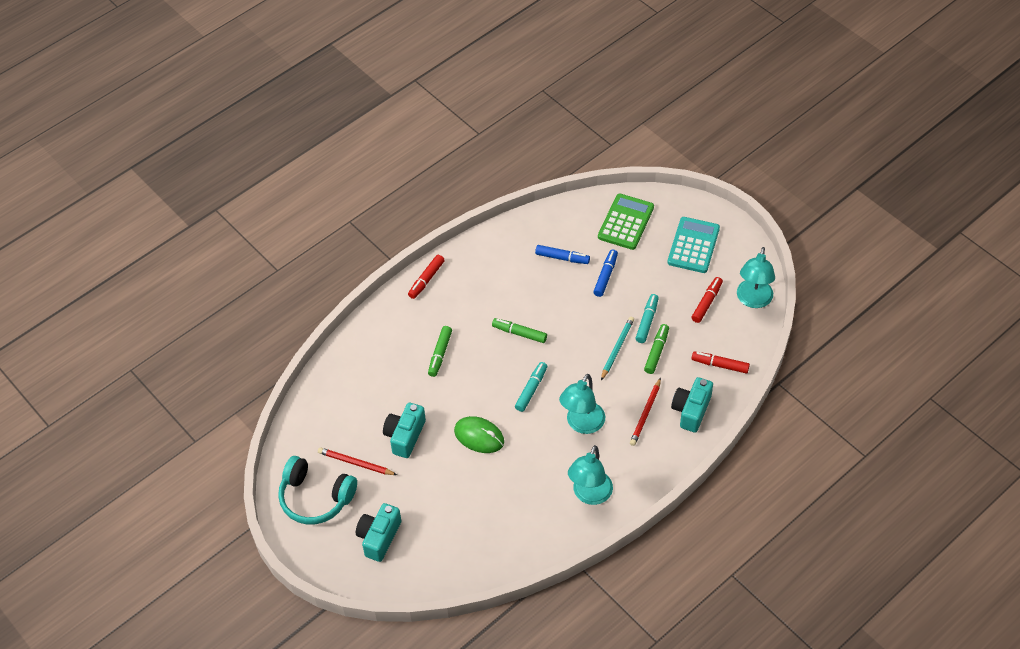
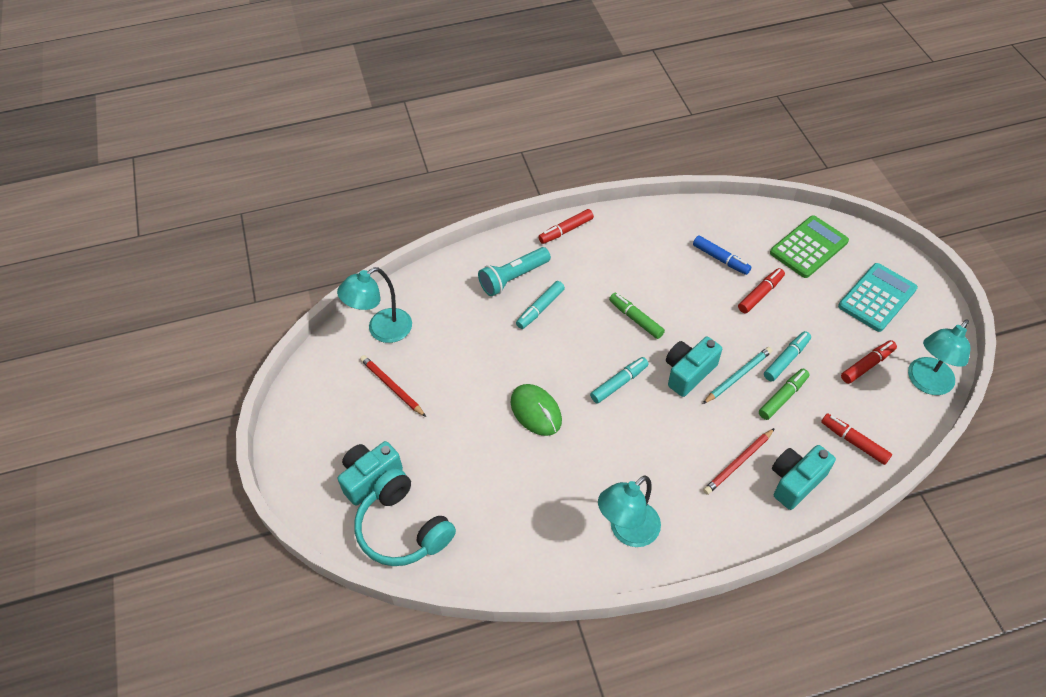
camera: 25 degrees right, 0 degrees up
turquoise headphones [278,456,357,524] -> turquoise headphones moved to [354,468,456,566]
turquoise camera [383,403,426,458] -> turquoise camera moved to [666,337,722,397]
green marker [428,326,452,377] -> turquoise marker [516,281,565,329]
turquoise lamp [559,374,605,434] -> turquoise lamp moved to [337,267,412,343]
blue marker [593,249,618,297] -> red marker [738,268,785,314]
none -> turquoise flashlight [478,247,551,296]

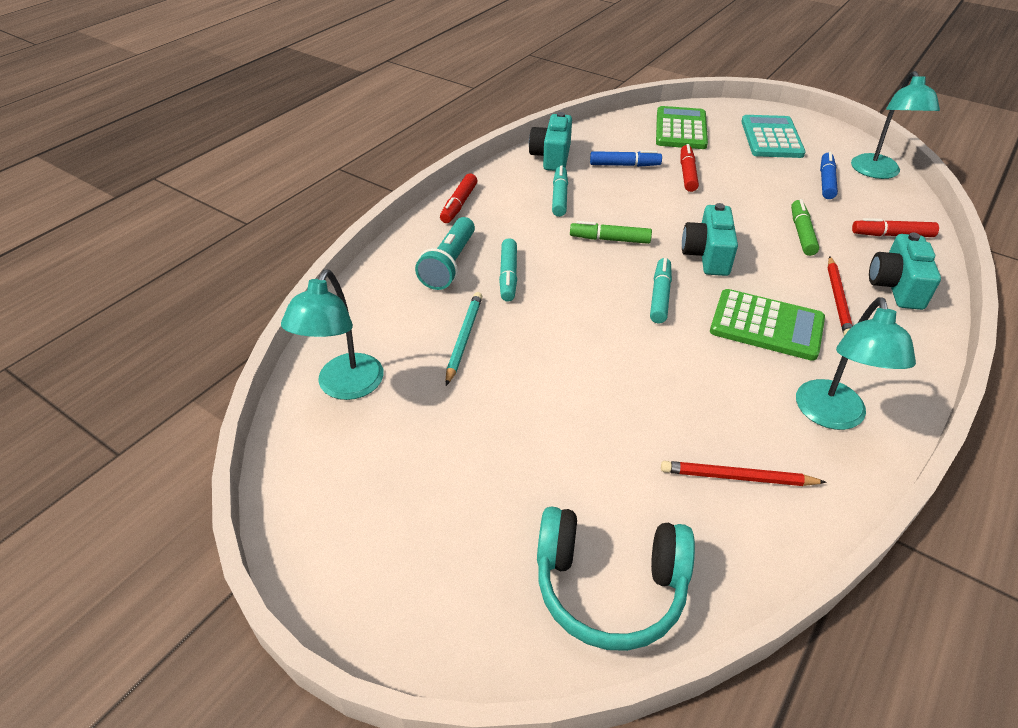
camera: 40 degrees left, 10 degrees down
turquoise camera [338,441,403,506] -> turquoise camera moved to [529,112,572,171]
red pencil [360,355,426,417] -> red pencil moved to [661,461,827,486]
green mouse [510,384,562,436] -> none
turquoise pencil [703,347,772,404] -> turquoise pencil moved to [446,292,482,386]
turquoise marker [764,331,811,382] -> turquoise marker moved to [552,165,568,217]
red marker [841,340,897,384] -> blue marker [820,152,838,199]
none -> green calculator [710,289,825,361]

